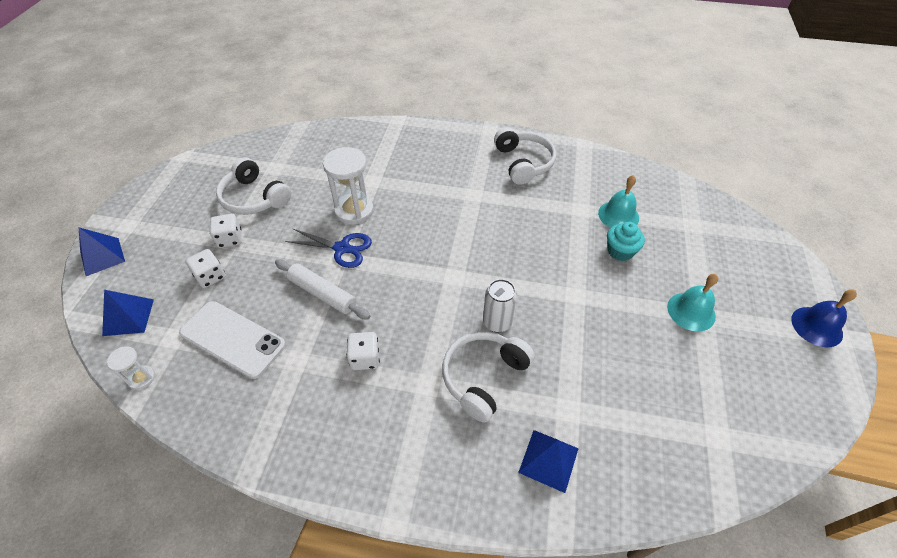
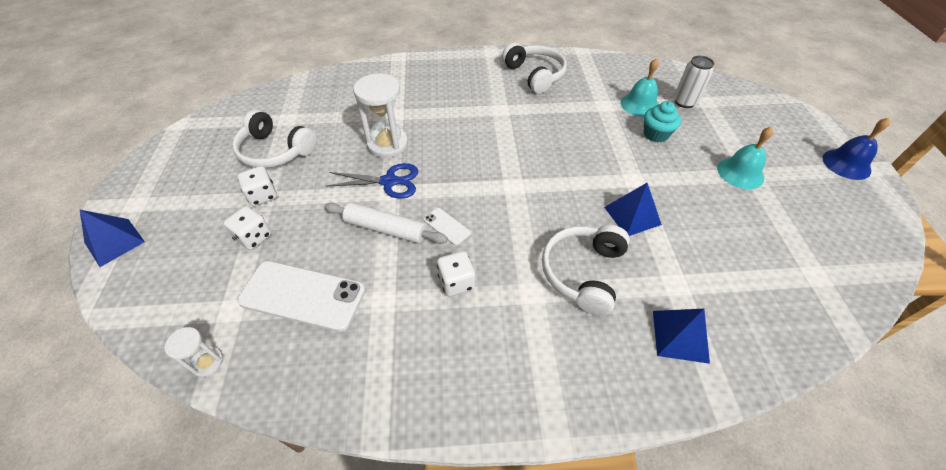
camera: 15 degrees left, 0 degrees up
blue pyramid [102,290,154,336] -> blue pyramid moved to [604,183,662,236]
white can [483,279,517,332] -> white can moved to [674,56,714,108]
none -> white phone [424,208,471,245]

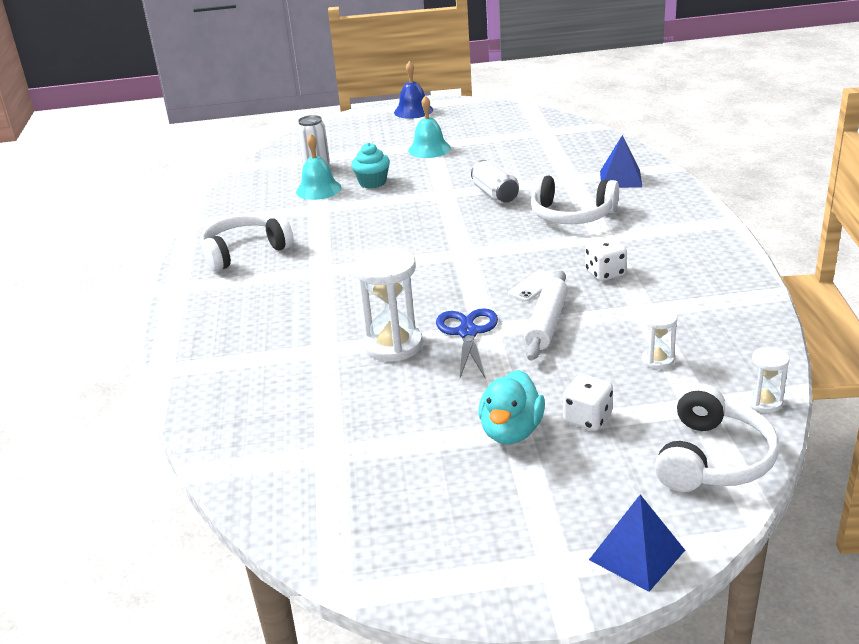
camera: 90 degrees left, 20 degrees down
white headphones [232,110,317,168] -> white headphones moved to [655,384,779,492]
white dice [237,166,277,206] -> turquoise duck [479,370,545,444]
white phone [237,261,366,332] -> white hourglass [642,308,677,369]
blue pyramid [604,183,662,236] -> white can [471,160,519,203]

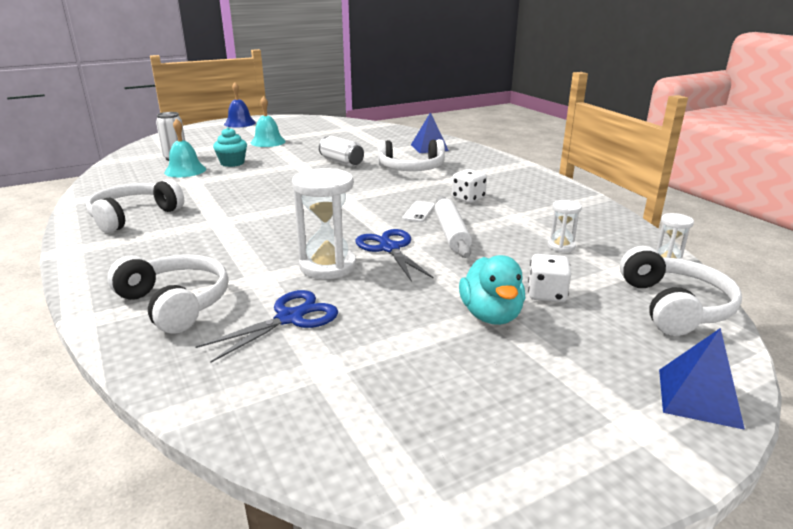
camera: 25 degrees left, 5 degrees down
none -> white headphones [108,255,229,334]
none -> blue scissors [196,290,338,363]

